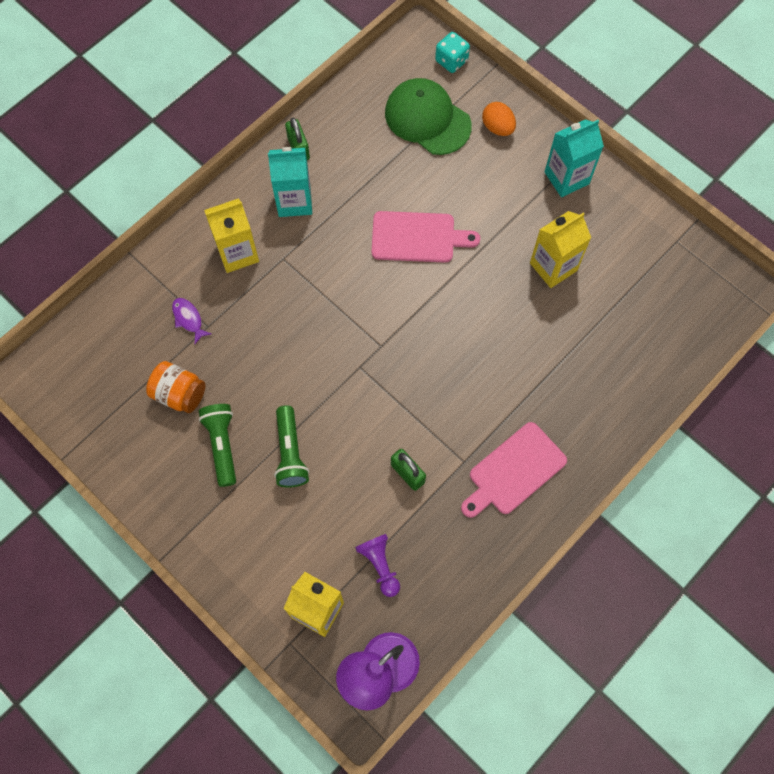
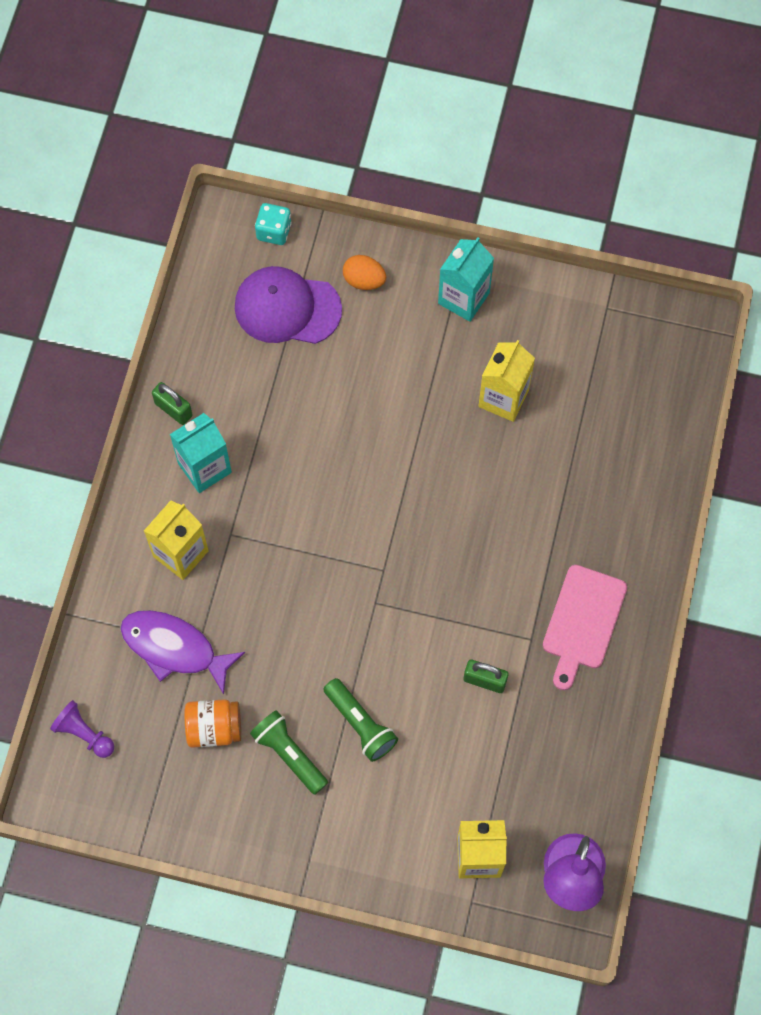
camera: 30 degrees left, 0 degrees up
purple fish [172,298,212,344] -> purple fish [120,610,245,695], size x2.06
purple pawn [355,534,400,597] -> purple pawn moved to [50,700,114,758]
pink cutting board [371,211,480,263] -> none
green cap [385,78,472,155] -> purple cap [235,266,342,344]

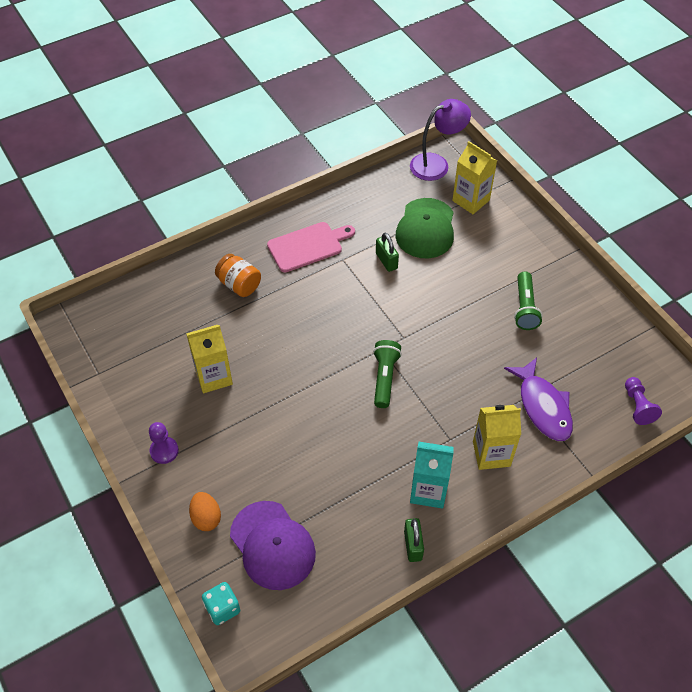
camera: 135 degrees left, 15 degrees down
orange jar [184,699,241,748] -> orange jar moved to [215,254,261,297]
green flashlight [323,678,398,762] -> green flashlight moved to [373,340,402,408]
turquoise carton [438,237,494,322] -> purple pawn [149,422,179,464]
none -> green cap [395,198,454,258]

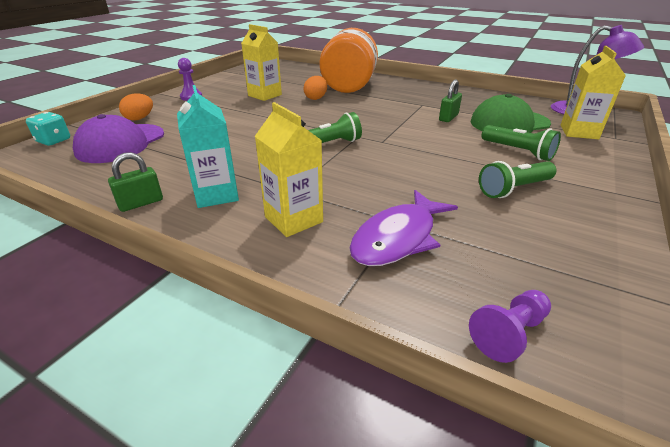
camera: 60 degrees right, 20 degrees down
orange jar [215,254,261,297] -> orange jar [320,28,378,93], size x2.03
pink cutting board [267,222,355,272] -> none
none -> orange egg [304,76,327,100]
none -> green flashlight [481,125,561,161]

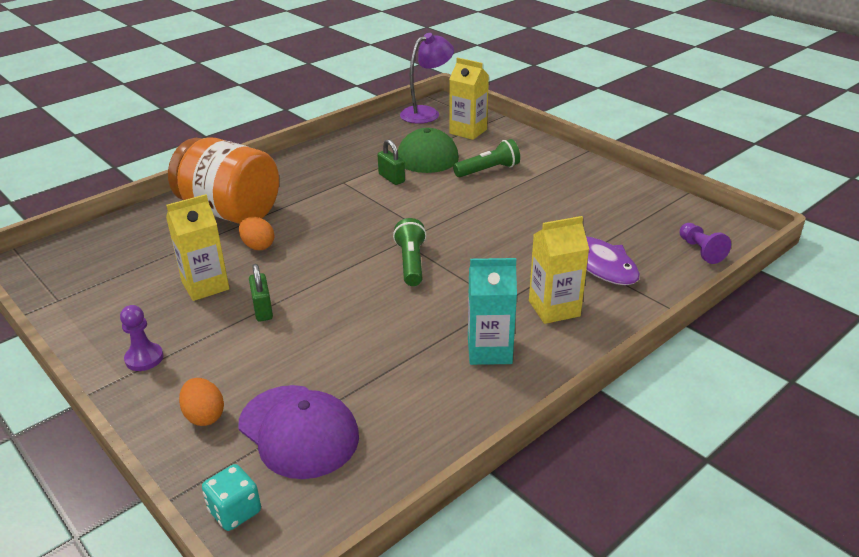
camera: 70 degrees left, 0 degrees up
green padlock [108,152,163,212] -> green padlock moved to [249,264,273,321]
green flashlight [479,161,557,198] -> none

